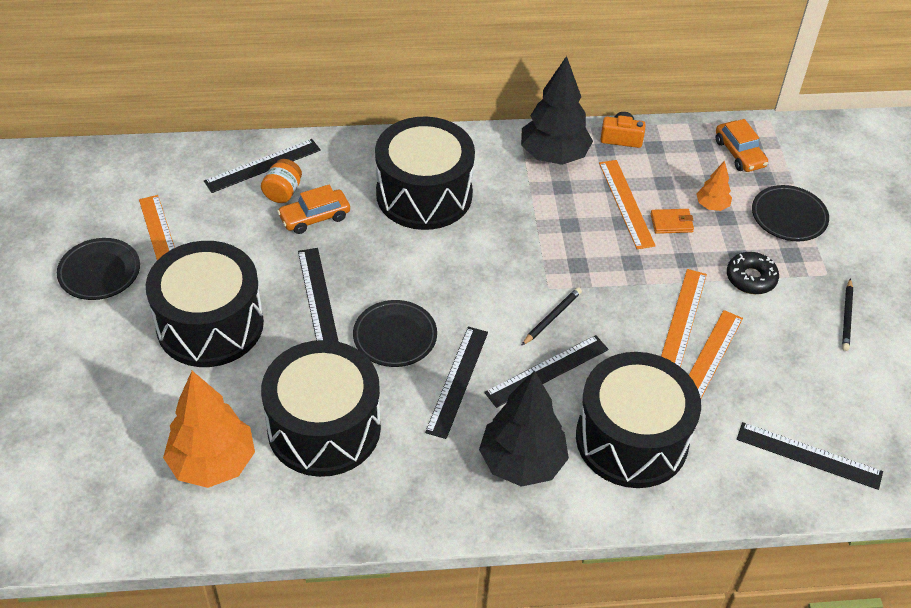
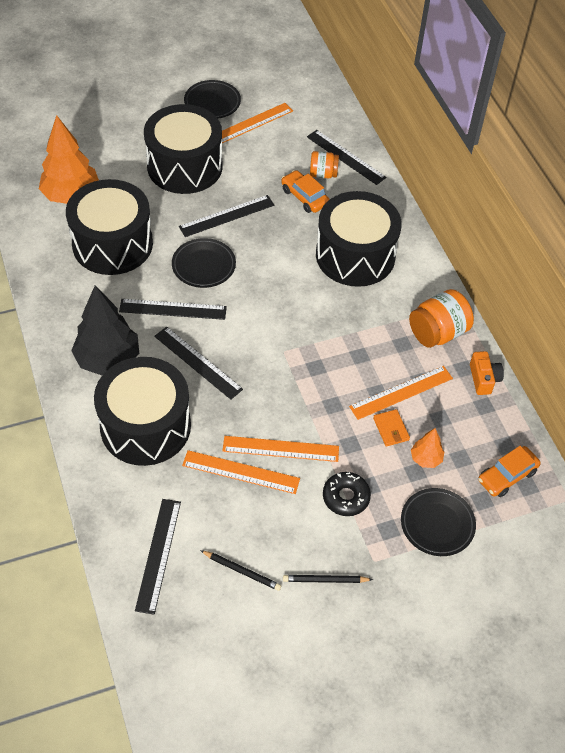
camera: 75 degrees right, 5 degrees up
black tree [521,56,593,165] -> orange jar [409,289,474,348]
black pencil [521,287,582,346] -> black pencil moved to [200,550,281,591]

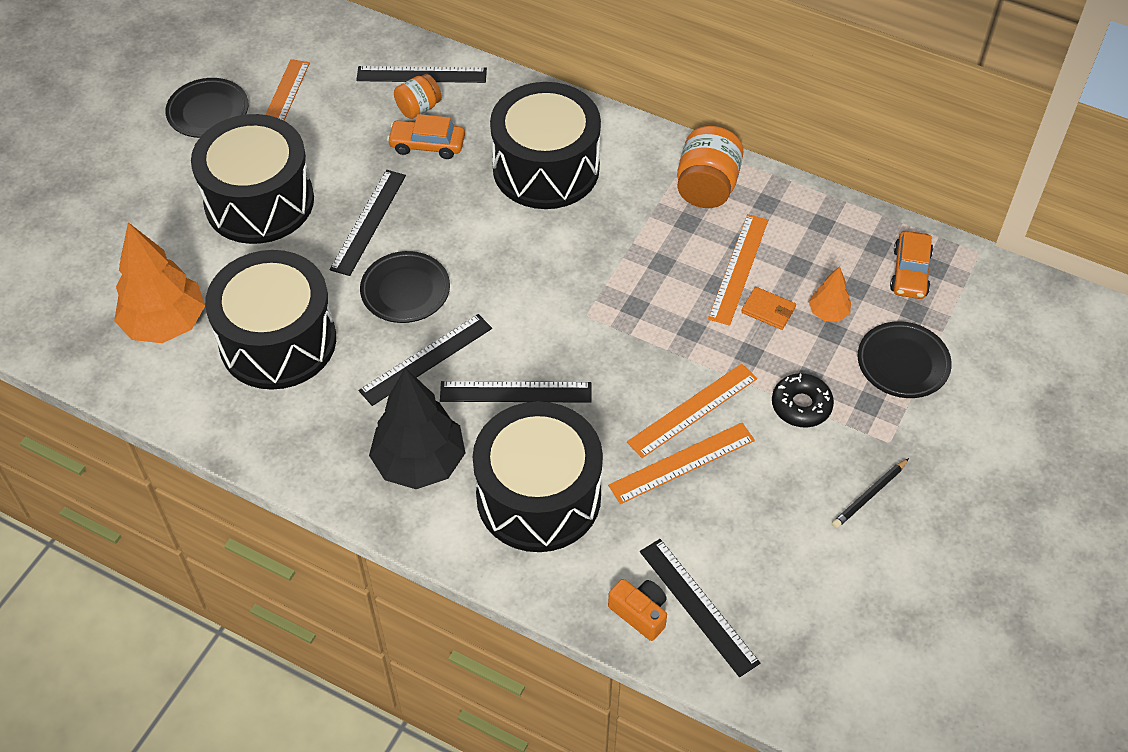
camera: 40 degrees left, 0 degrees up
black pencil [200,550,281,591] -> none
orange camera [470,351,504,395] -> orange camera moved to [608,579,667,641]

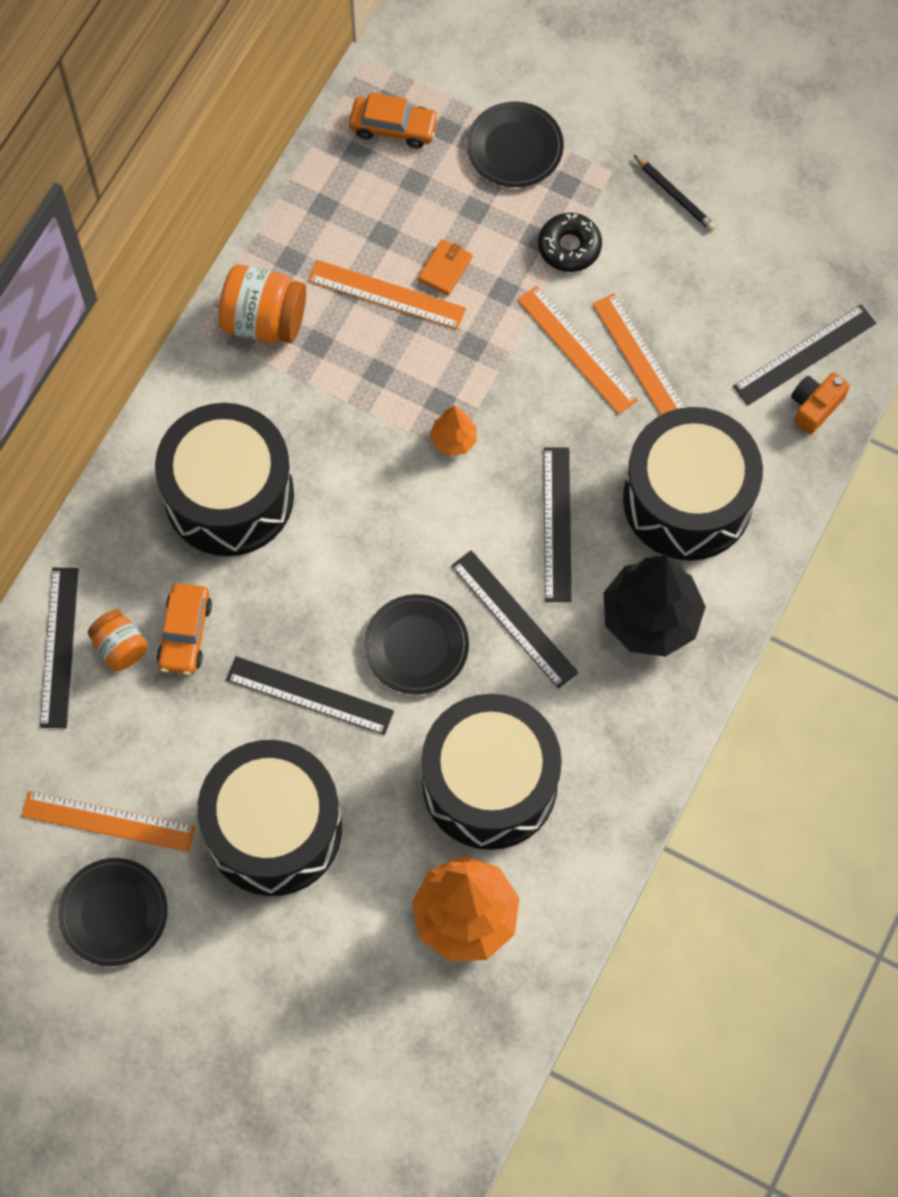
camera: 90 degrees left, 15 degrees up
orange tree [809,266,851,321] -> orange tree moved to [430,406,477,456]

